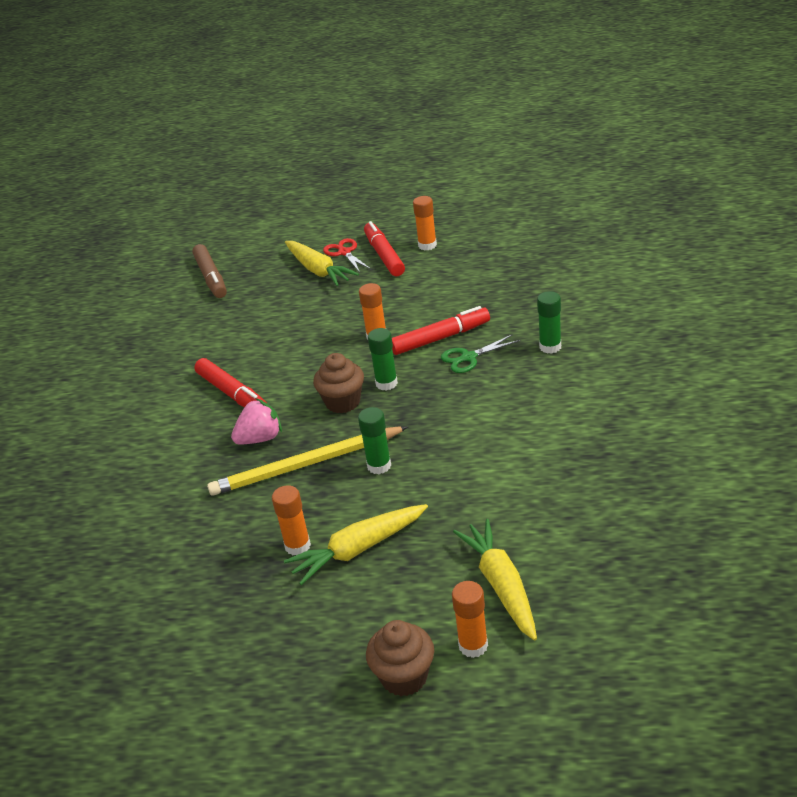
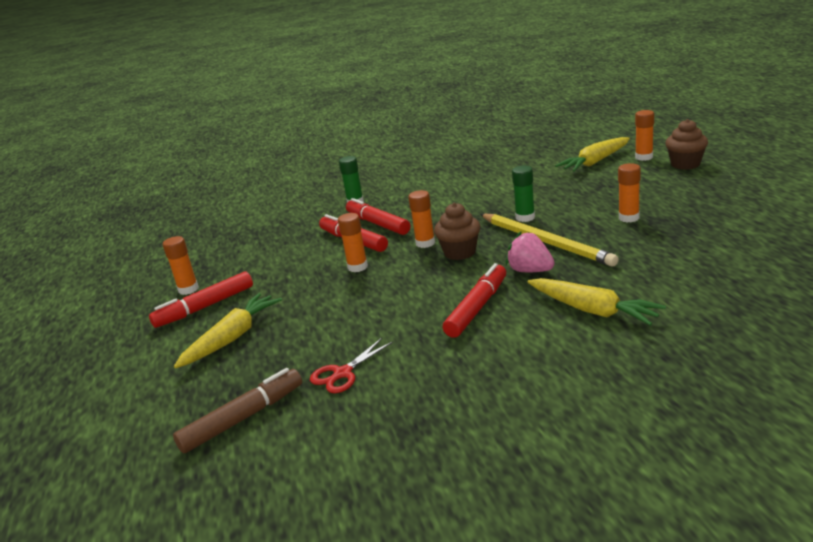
camera: 110 degrees left, 10 degrees down
yellow carrot [284,504,428,585] -> yellow carrot moved to [527,278,666,326]
red scissors [323,238,371,272] -> red scissors moved to [310,338,394,393]
green glue stick [368,328,398,390] -> orange glue stick [408,190,435,248]
green scissors [441,334,520,373] -> red marker [346,198,410,235]

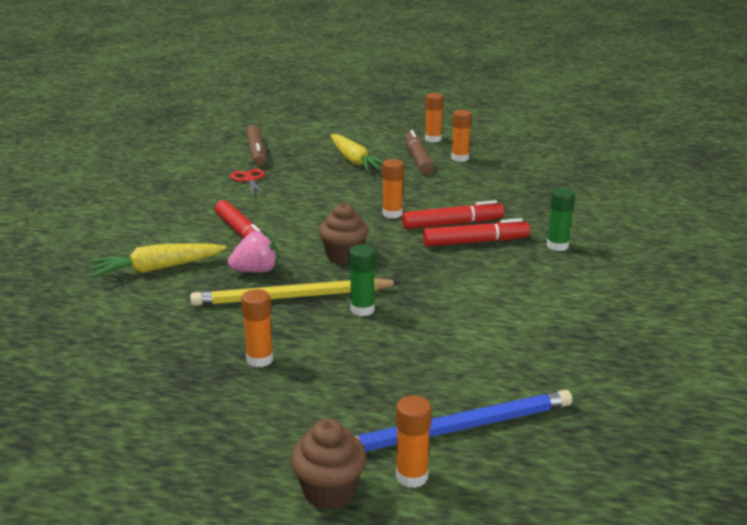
camera: 115 degrees right, 0 degrees up
red marker [149,271,253,328] -> brown marker [405,130,434,175]
orange glue stick [408,190,435,248] -> orange glue stick moved to [425,93,443,142]
yellow carrot [555,137,630,172] -> blue pencil [354,390,572,451]

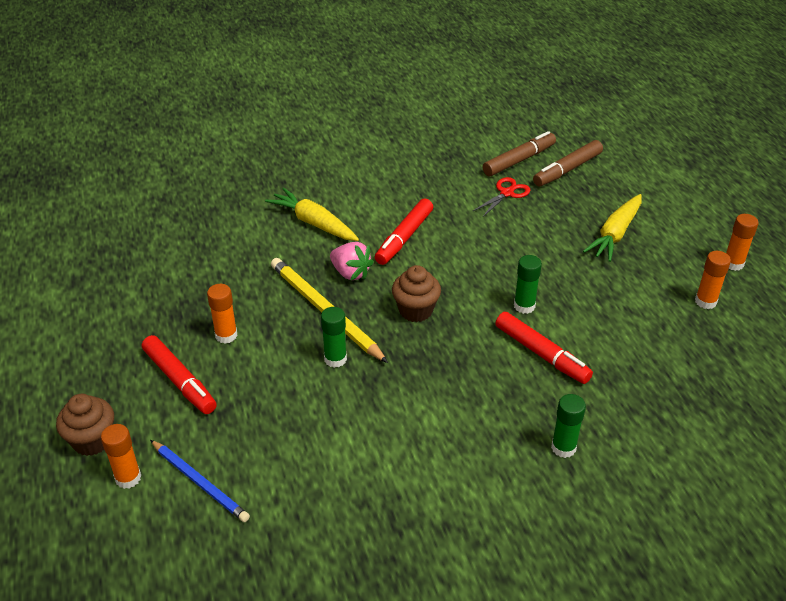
camera: 60 degrees right, 15 degrees up
blue pencil [354,390,572,451] -> blue pencil [150,440,250,522], size x0.66
orange glue stick [382,159,404,219] -> green glue stick [514,255,542,314]
brown marker [405,130,434,175] -> brown marker moved to [483,131,556,176]
red marker [423,218,530,246] -> red marker moved to [142,335,217,414]

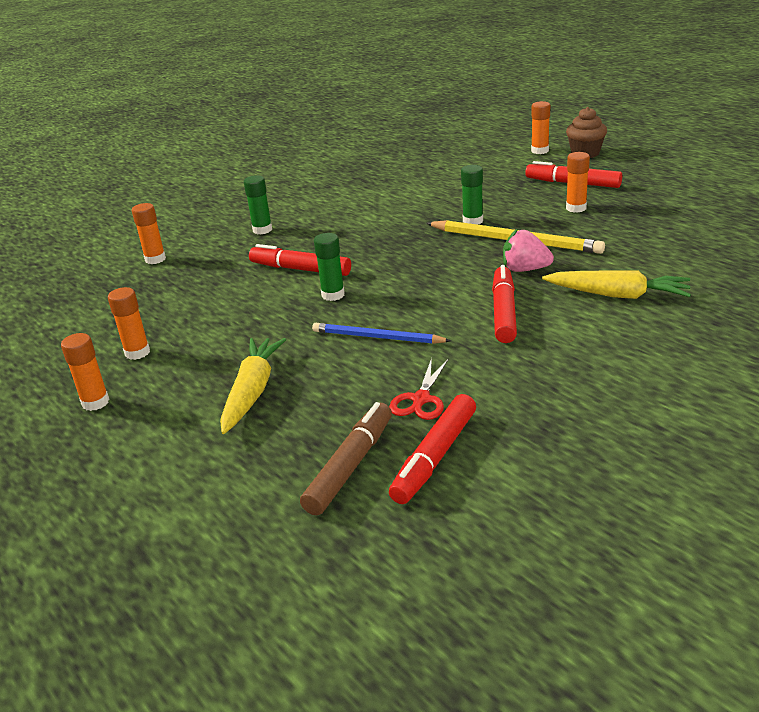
camera: 160 degrees right, 10 degrees down
blue pencil [150,440,250,522] -> blue pencil moved to [312,323,451,344]
brown cupcake [392,265,441,322] -> none
brown marker [483,131,556,176] -> red marker [389,394,476,504]
none -> orange glue stick [132,203,166,264]

